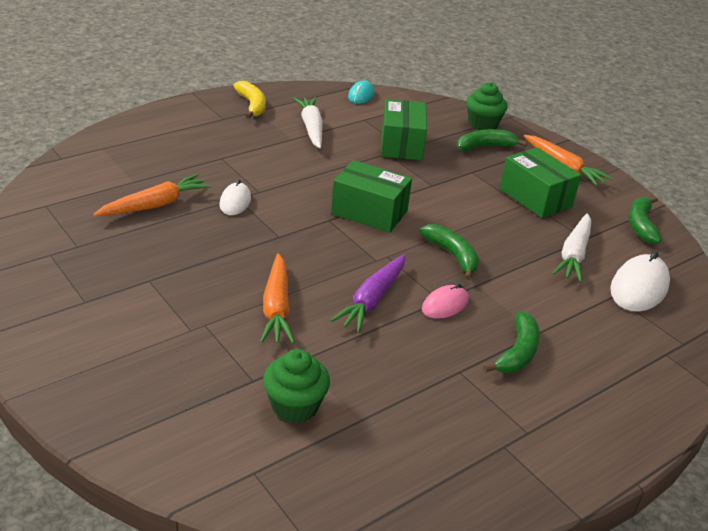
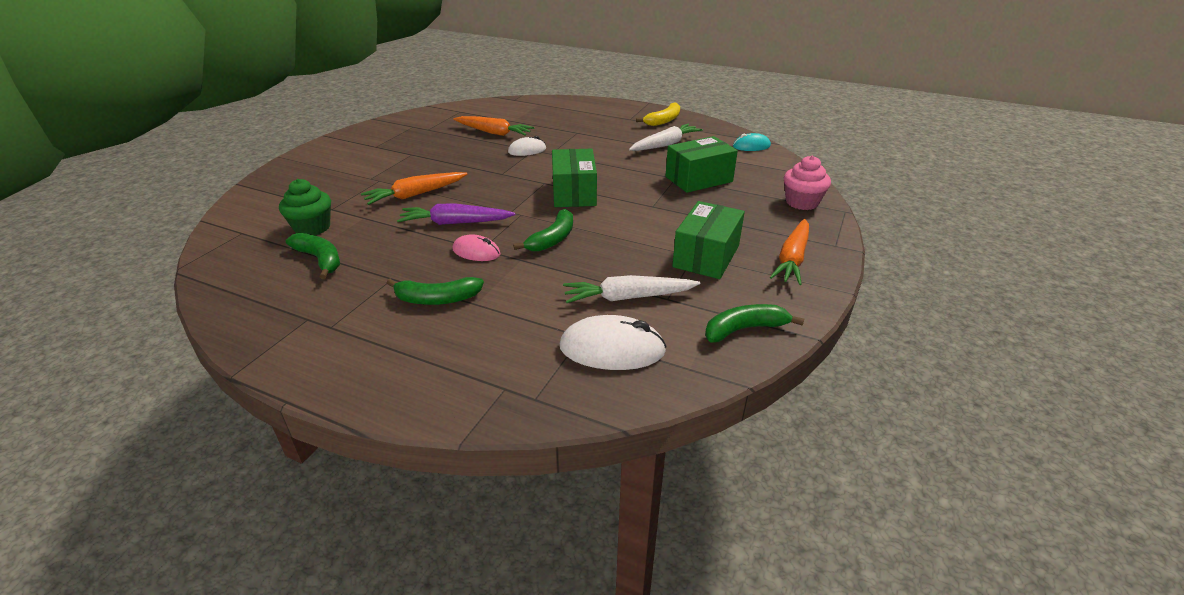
camera: 65 degrees right, 0 degrees up
green banana [457,129,527,151] -> green banana moved to [286,233,340,279]
green cupcake [466,82,508,130] -> pink cupcake [784,156,831,210]

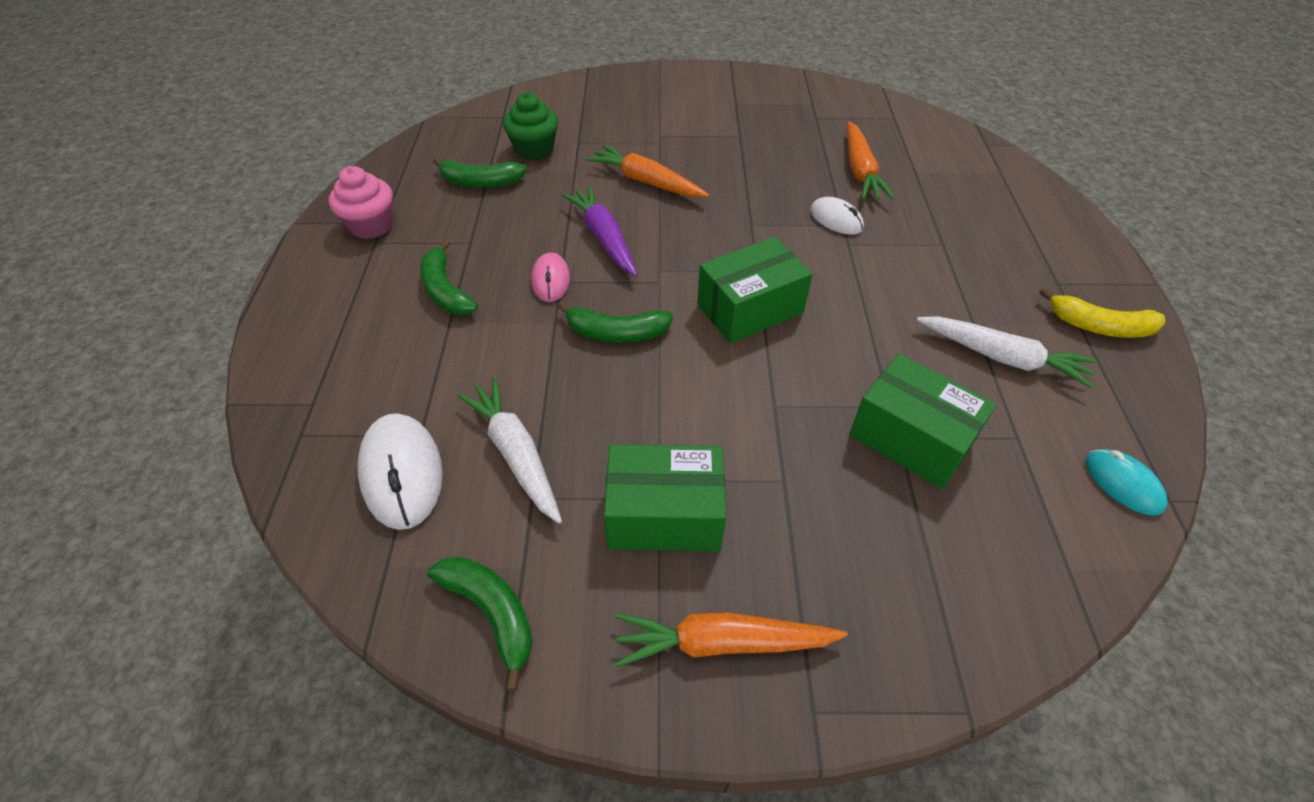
camera: 65 degrees right, 15 degrees up
green banana [286,233,340,279] -> green banana turned 75 degrees clockwise [433,157,527,188]
pink cupcake [784,156,831,210] -> pink cupcake moved to [329,166,393,239]

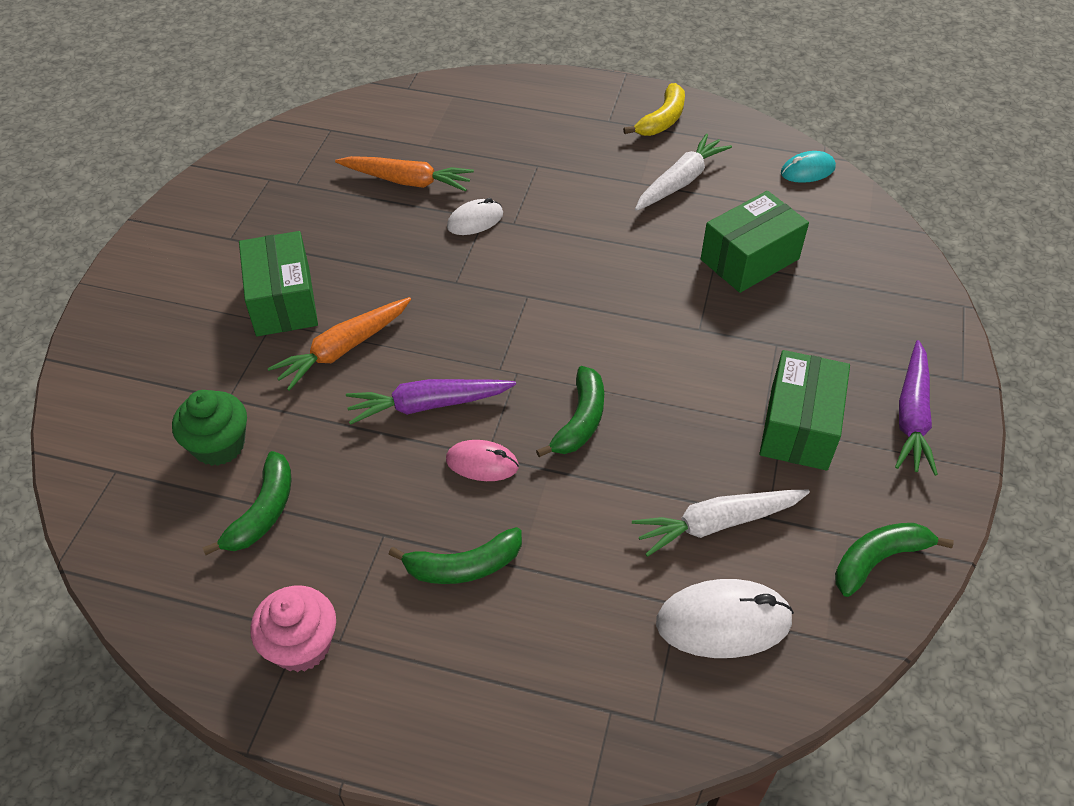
camera: 75 degrees left, 0 degrees up
orange carrot [615,612,848,667] -> purple carrot [895,340,938,476]
green box [697,237,813,344] -> green box moved to [239,231,318,336]

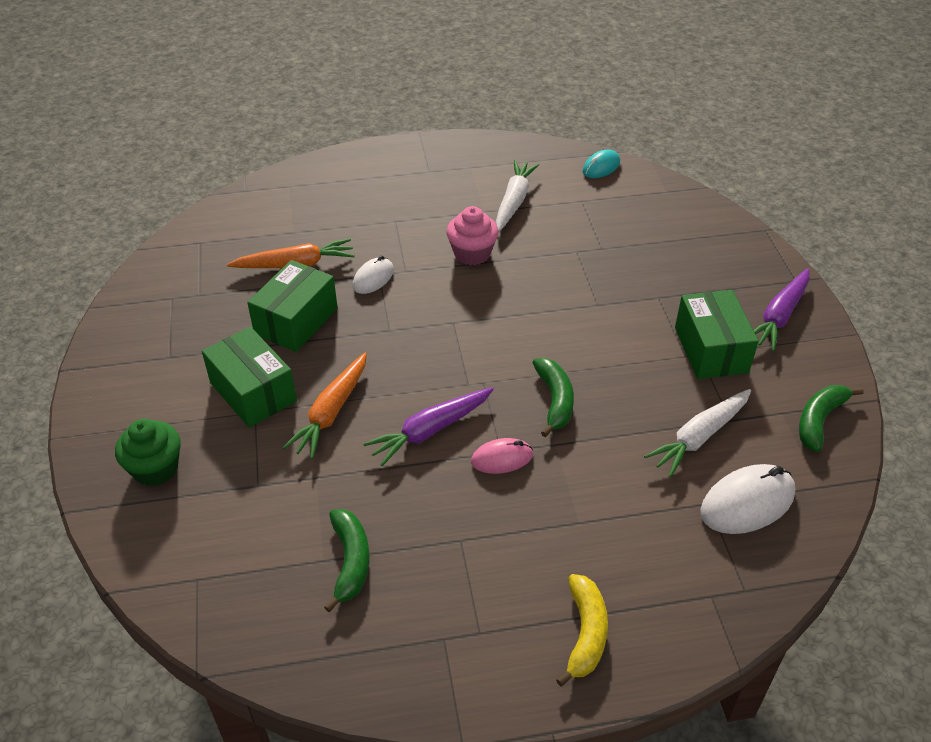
camera: 25 degrees left, 5 degrees down
green cupcake [172,390,247,466] -> green cupcake moved to [115,419,181,486]
pink cupcake [250,586,336,672] -> pink cupcake moved to [446,206,498,265]
green banana [388,527,522,584] -> none
yellow banana [623,83,685,136] -> yellow banana moved to [556,574,608,686]
green box [701,191,809,293] -> green box moved to [247,260,338,352]
purple carrot [895,340,938,476] -> purple carrot turned 45 degrees clockwise [753,268,810,351]

